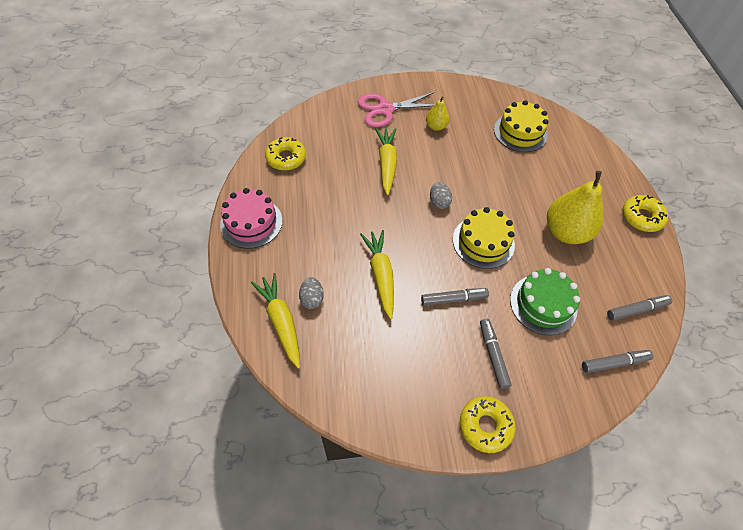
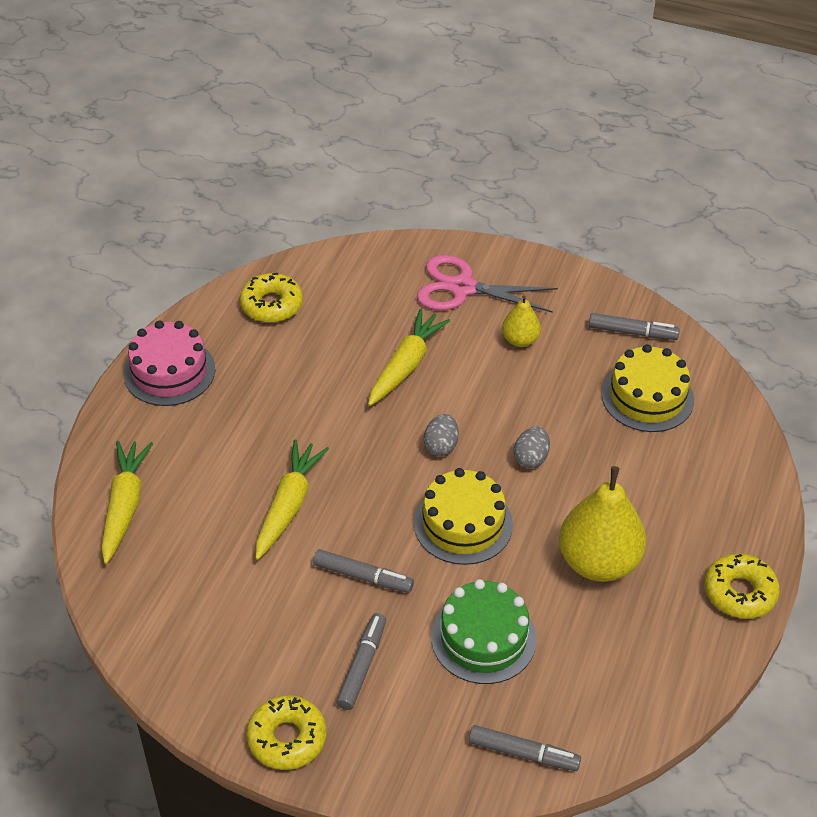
camera: 30 degrees right, 10 degrees down
grey egg [299,277,324,309] -> grey egg moved to [514,427,550,468]
grey marker [607,295,672,321] -> grey marker moved to [589,313,680,340]

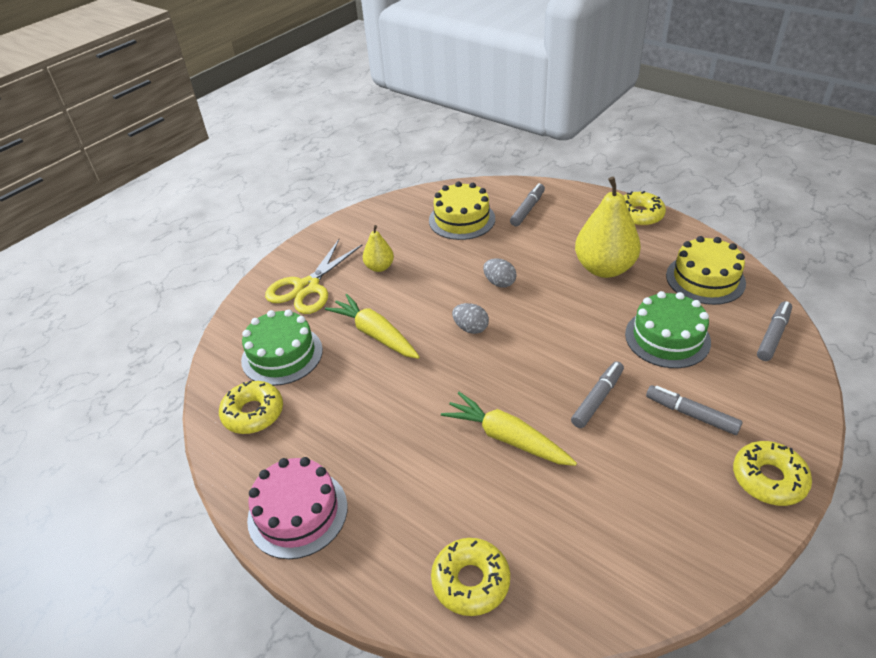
camera: 70 degrees left, 5 degrees down
yellow carrot [101,441,153,564] -> yellow donut [431,538,510,616]
yellow cake [414,468,513,565] -> yellow cake moved to [666,236,746,305]
pink scissors [417,255,558,313] -> yellow scissors [265,239,362,314]
grey marker [589,313,680,340] -> grey marker moved to [510,183,545,226]
none -> green cake [241,309,323,386]

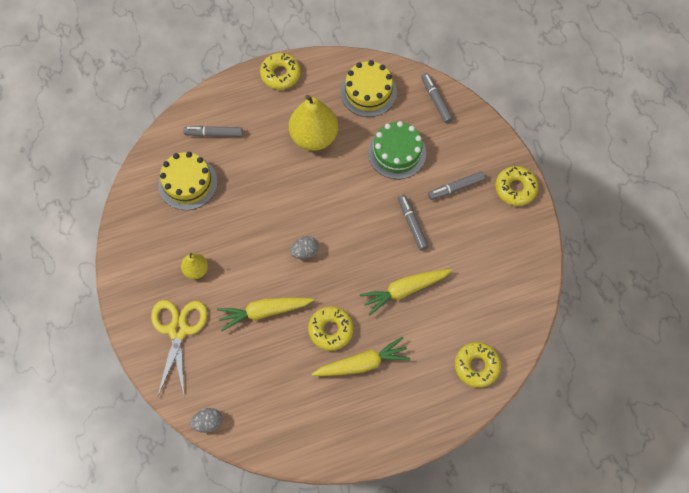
camera: 60 degrees left, 25 degrees up
yellow donut [219,380,283,434] -> yellow donut moved to [308,306,353,351]
green cake [241,309,323,386] -> none
pink cake [247,457,348,559] -> none
yellow scissors [265,239,362,314] -> yellow scissors turned 150 degrees counterclockwise [151,300,207,398]
grey egg [483,258,517,288] -> grey egg moved to [190,408,222,433]
grey marker [510,183,545,226] -> grey marker turned 60 degrees counterclockwise [184,126,243,137]
none -> yellow carrot [312,337,410,376]

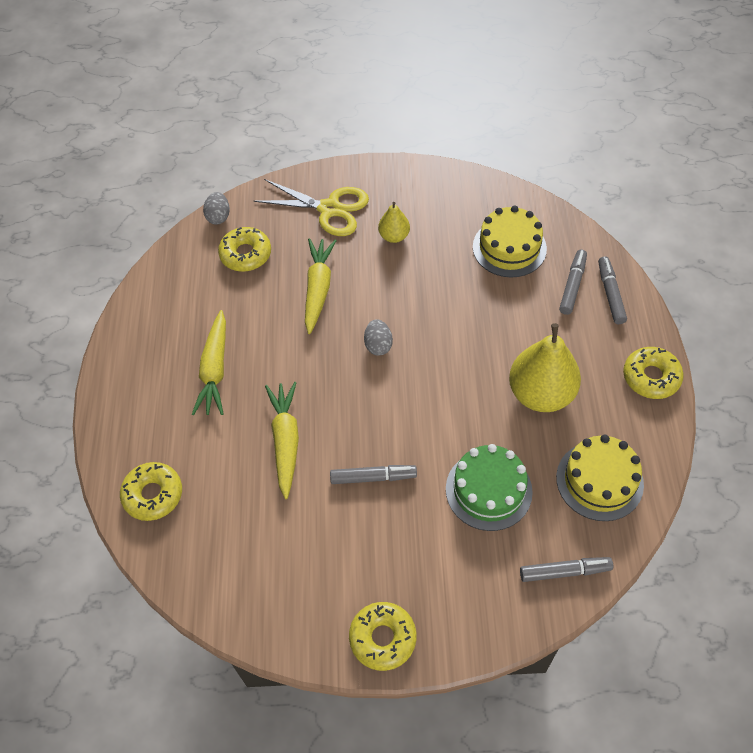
camera: 110 degrees right, 10 degrees down
yellow donut [308,306,353,351] -> yellow donut moved to [218,227,271,272]
grey marker [428,171,485,200] -> grey marker moved to [598,256,627,324]

